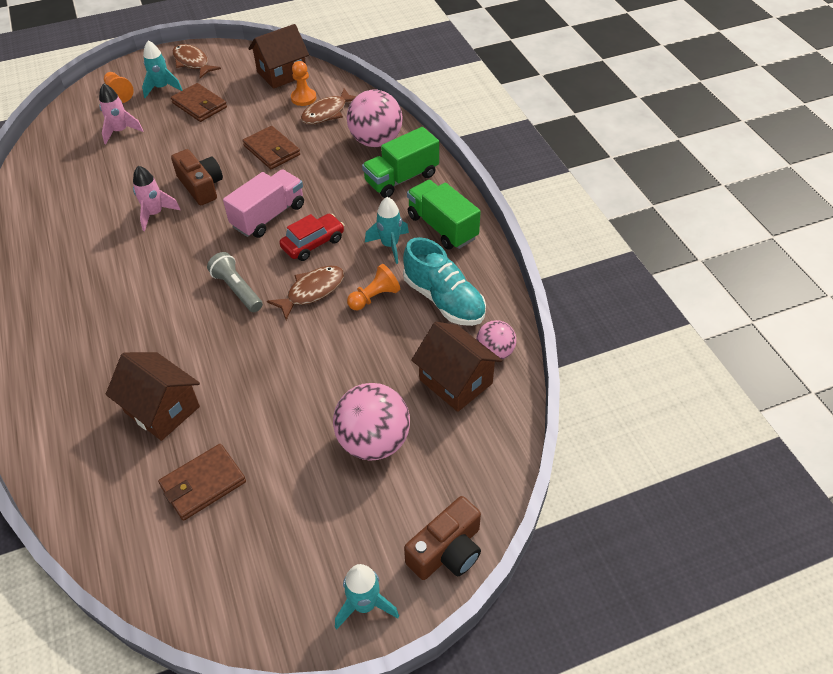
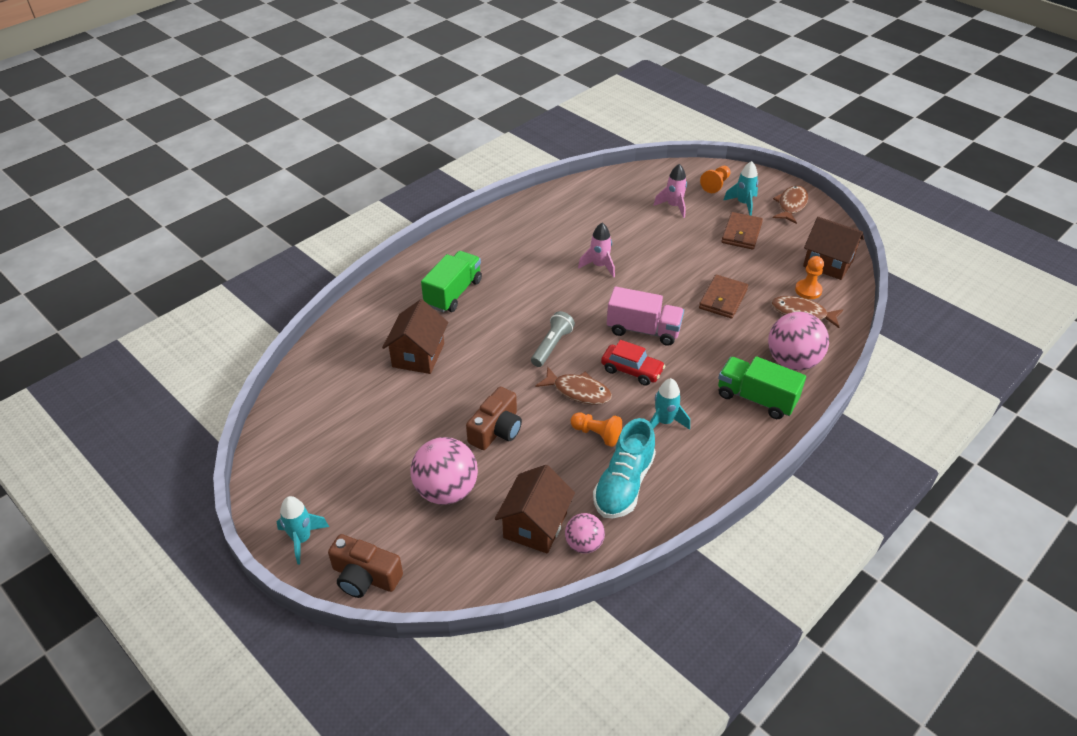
camera: 65 degrees right, 5 degrees down
brown wallet [158,444,246,521] -> none
brown camera [171,149,223,205] -> brown camera moved to [466,387,522,450]
green truck [407,180,481,250] -> green truck moved to [421,251,482,313]

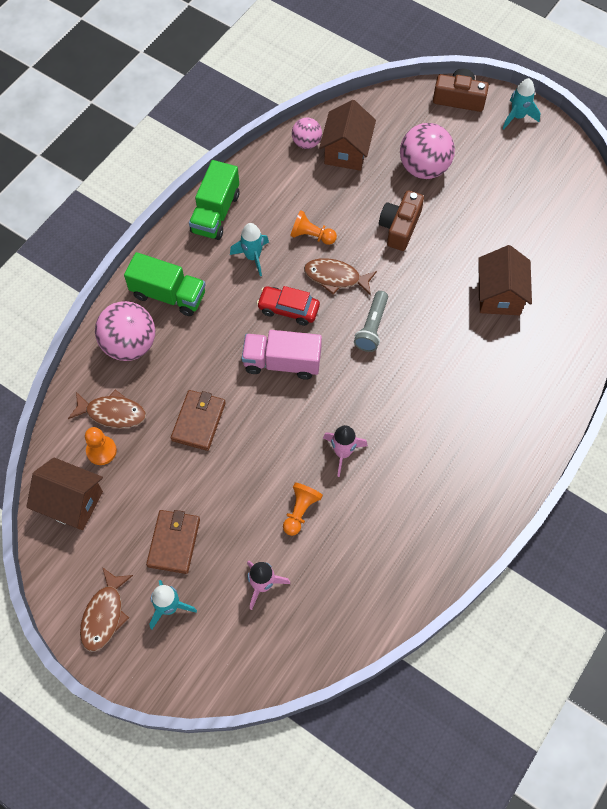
camera: 170 degrees right, 20 degrees up
green truck [421,251,482,313] -> green truck moved to [189,160,239,240]
turquoise shoe [593,418,656,518] -> none
orange pawn [700,166,731,193] -> orange pawn moved to [283,483,323,536]

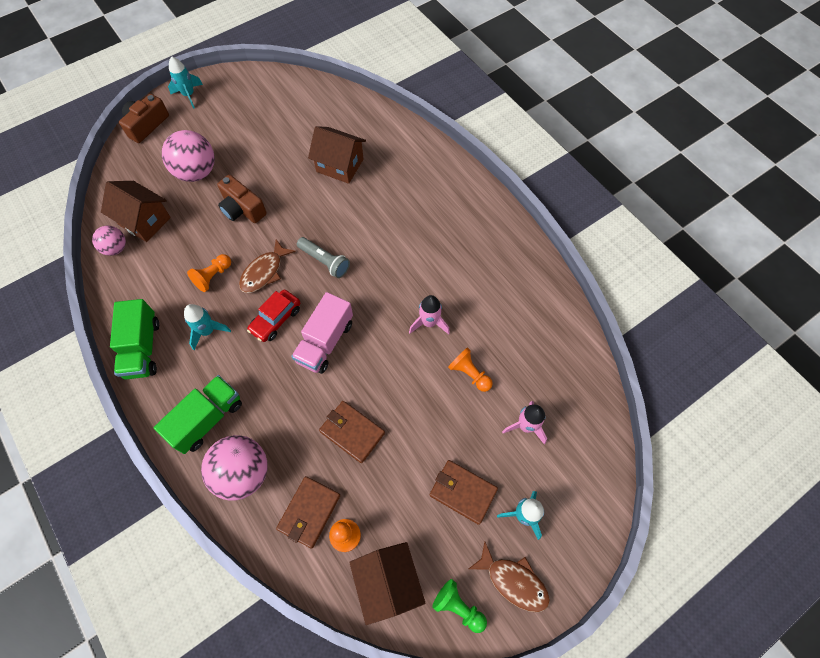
camera: 70 degrees left, 0 degrees up
brown house [26,458,103,530] -> brown house turned 60 degrees counterclockwise [349,542,426,625]
brown fish [68,390,146,428] -> brown wallet [276,476,340,549]
green truck [189,160,239,240] -> green truck turned 45 degrees clockwise [110,299,159,379]
none -> green pawn [432,579,487,633]

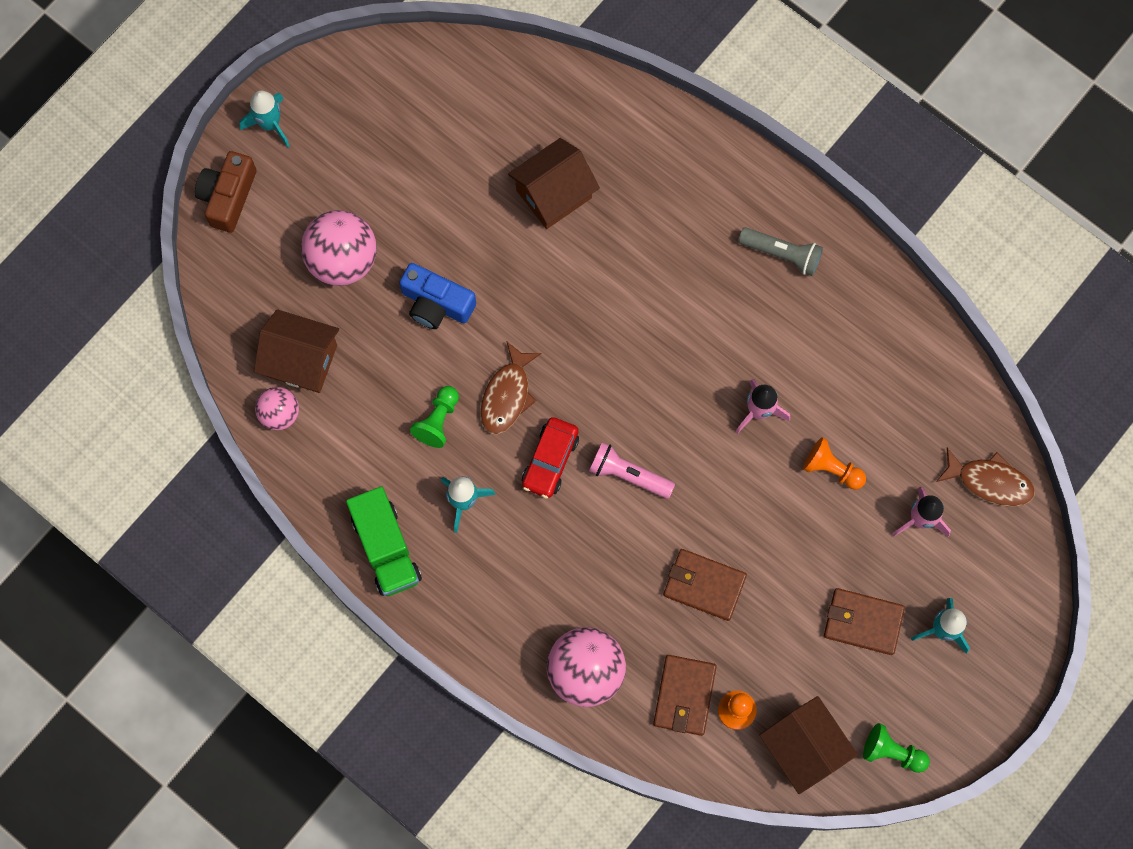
camera: 15 degrees left, 10 degrees up
green truck [154,375,242,454] -> none
orange pawn [187,254,231,292] -> green pawn [410,386,459,448]
brown camera [217,175,267,223] -> blue camera [399,263,476,329]
pink truck [291,292,353,374] -> pink flashlight [589,442,675,499]
grey flashlight [297,237,350,278] -> grey flashlight moved to [738,227,823,276]
brown house [308,126,366,184] -> brown house turned 45 degrees counterclockwise [508,138,600,229]
brown fish [469,542,550,613] -> brown fish moved to [936,447,1035,507]

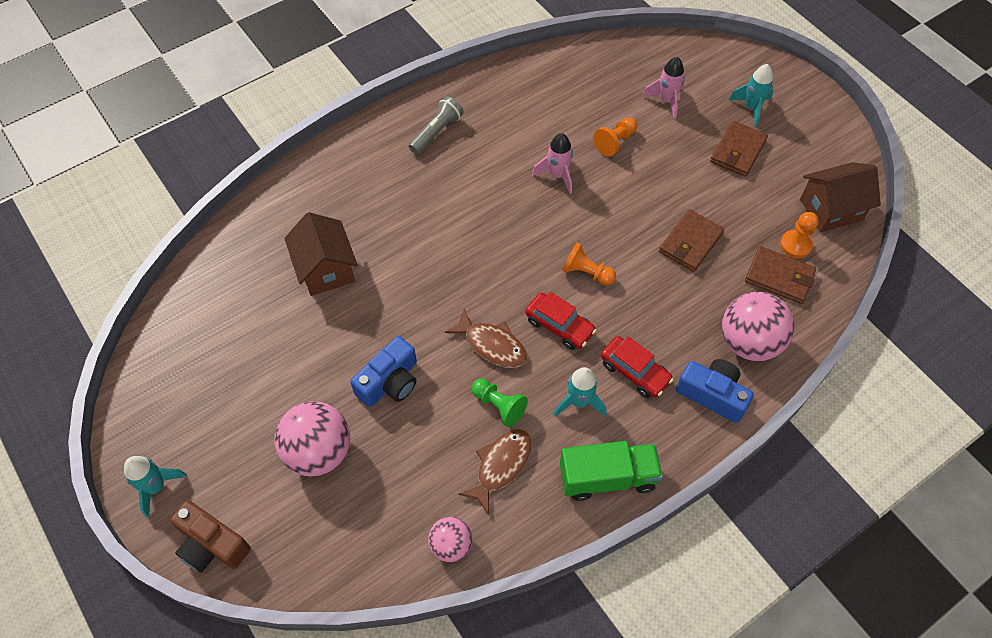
camera: 75 degrees left, 15 degrees down
brown house [254,309,339,393] -> none
pink flashlight [589,442,675,499] -> orange pawn [562,242,616,286]
green pawn [863,723,930,773] -> none
brown fish [936,447,1035,507] -> brown fish moved to [458,429,532,515]
none -> red car [601,336,674,398]
none -> blue camera [676,359,754,423]

